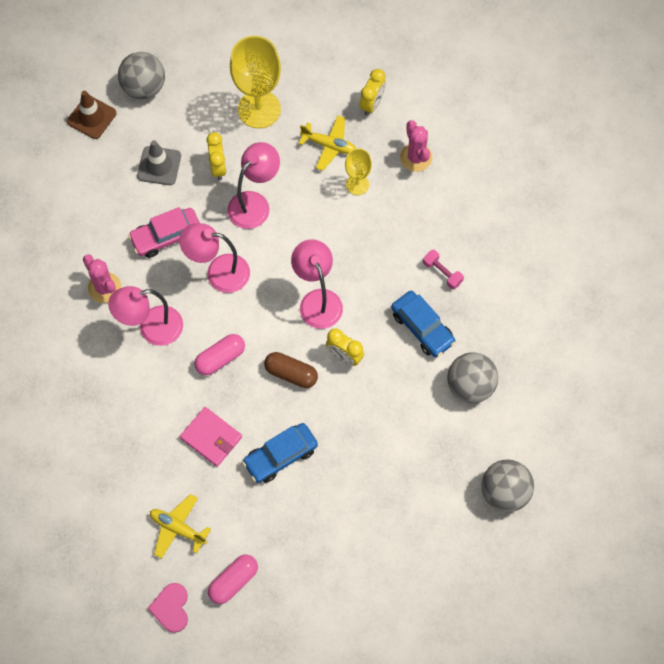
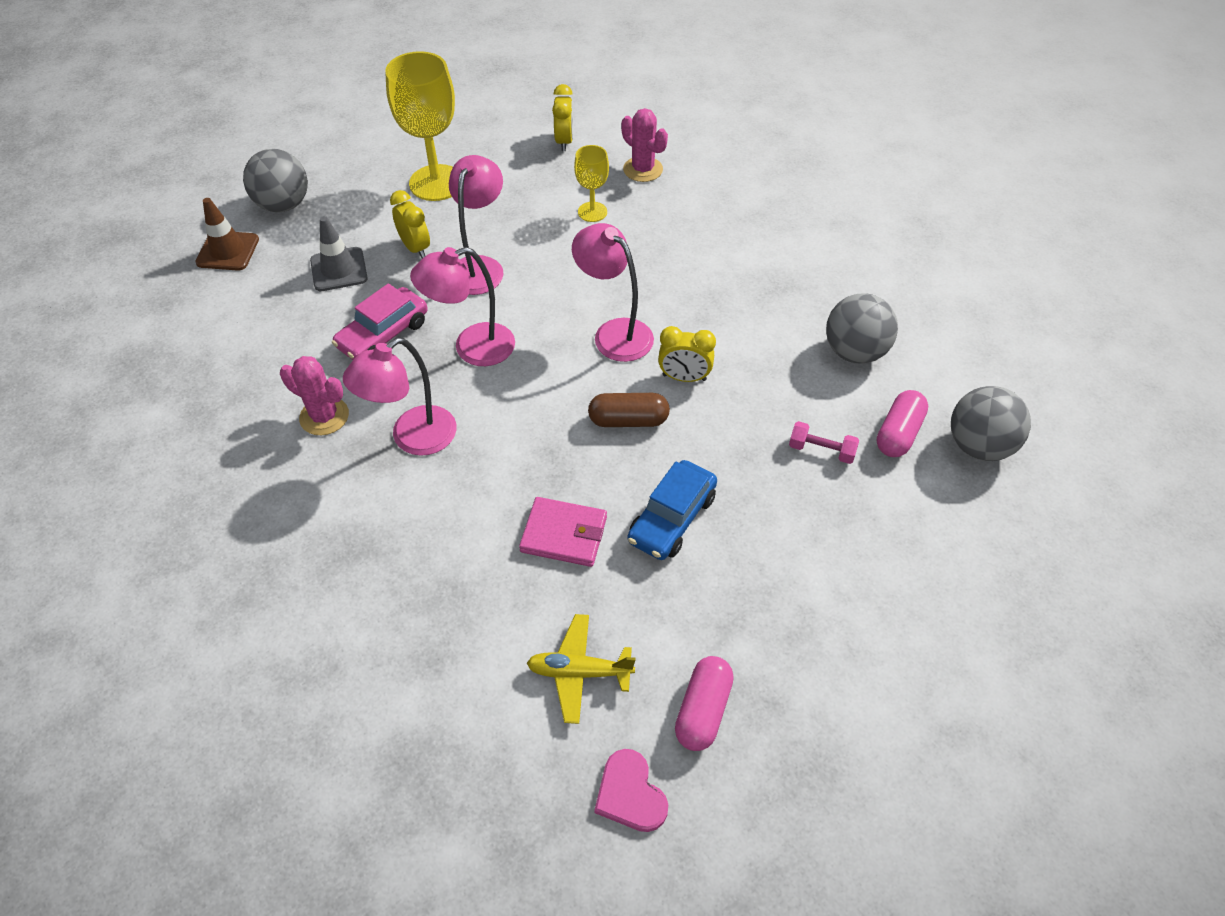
camera: 25 degrees left, 15 degrees down
pink capsule [194,334,245,375] -> pink capsule moved to [877,390,928,457]
yellow plane [299,115,356,171] -> none
blue car [391,291,456,357] -> none
pink dumbbell [423,250,464,289] -> pink dumbbell moved to [789,421,859,464]

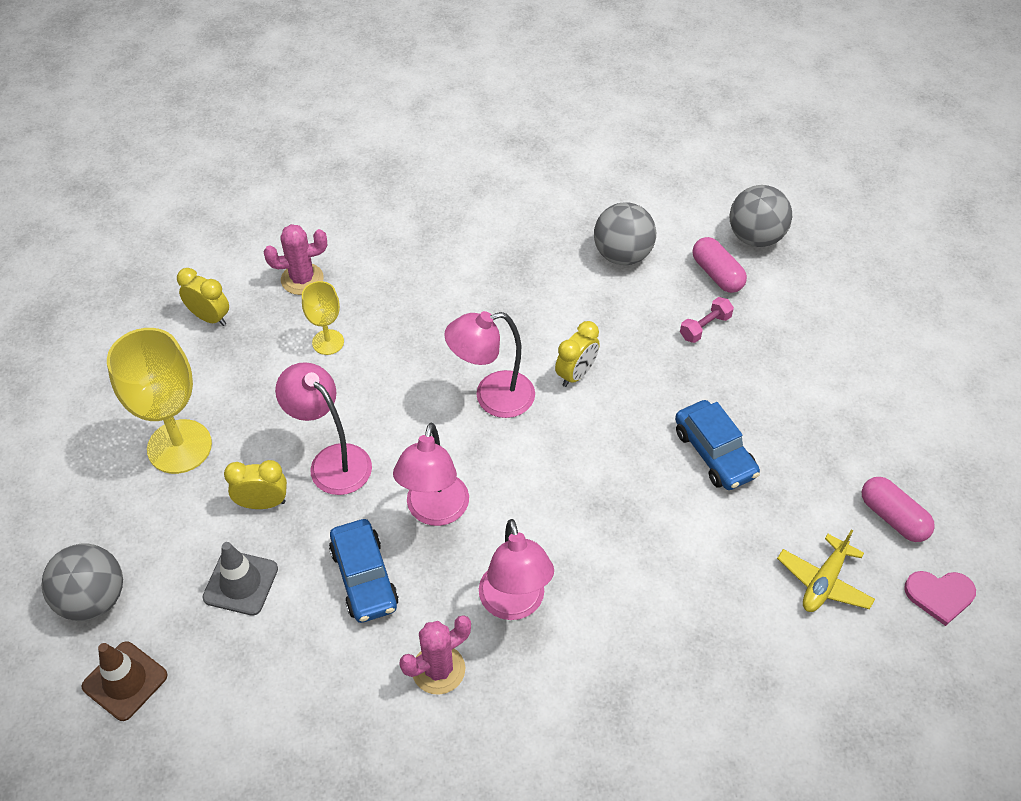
camera: 60 degrees left, 0 degrees up
pink car [332,284,428,360] -> blue car [329,519,399,623]
pink wallet [519,497,607,567] -> none
brown capsule [588,393,670,427] -> none

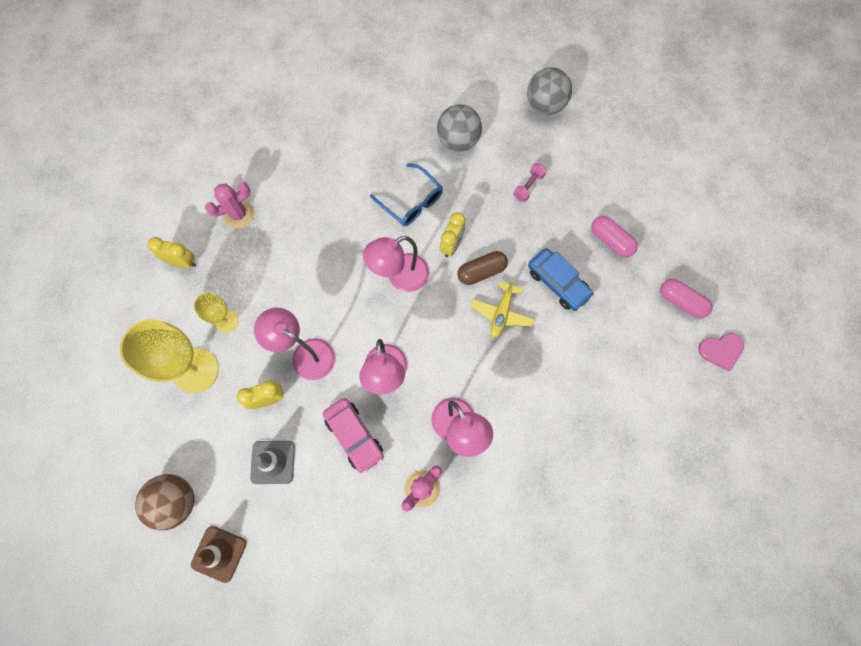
camera: 15 degrees left, 20 degrees up
grey ball [42,544,123,621] -> brown ball [135,474,194,531]
yellow goblet [302,281,344,355] -> yellow goblet moved to [194,292,239,333]
blue car [329,519,399,623] -> pink car [323,398,384,474]
pink capsule [693,237,747,293] -> pink capsule moved to [591,216,638,257]
yellow plane [777,529,875,612] -> yellow plane moved to [470,278,534,338]
none -> blue glasses [370,163,443,226]
none -> brown capsule [457,251,508,285]

